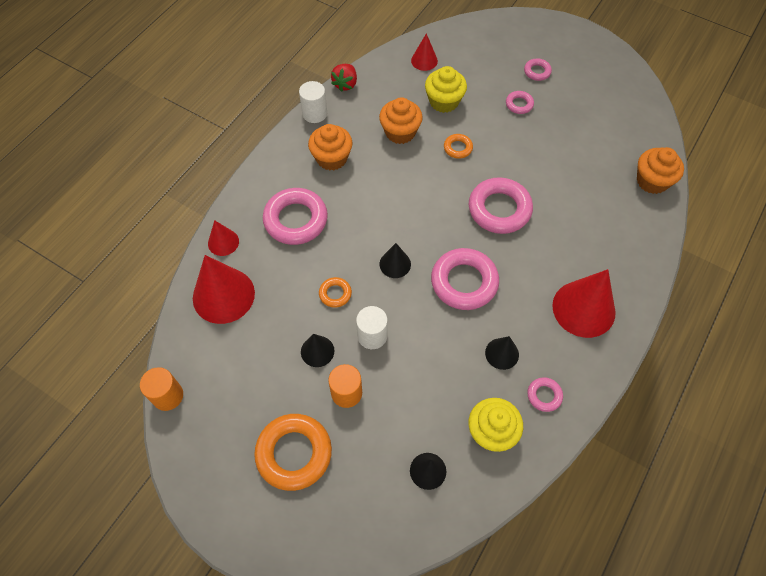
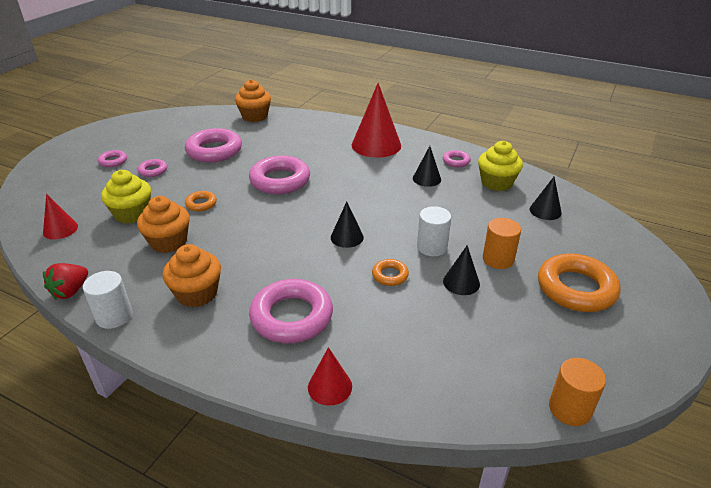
camera: 95 degrees left, 25 degrees down
red cone [193,255,255,324] -> none
red strawberry [331,64,357,92] -> red strawberry turned 105 degrees clockwise [43,263,88,299]
pink ring [431,248,499,310] -> pink ring moved to [185,128,242,162]

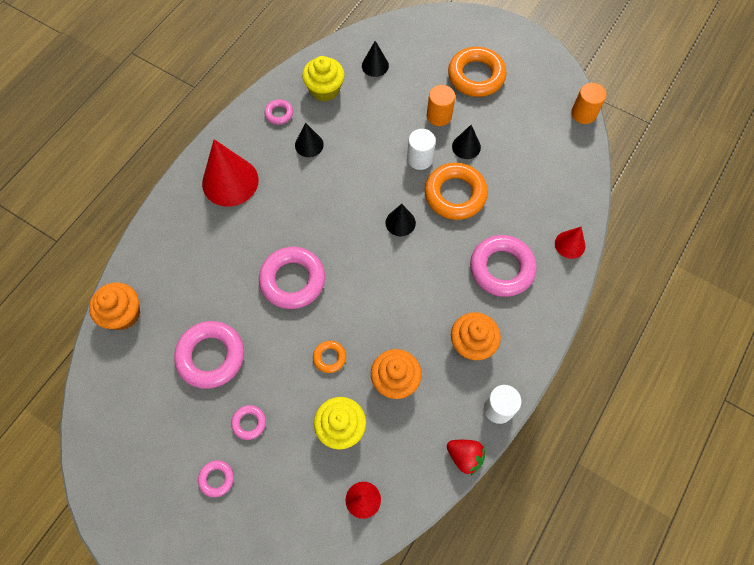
camera: 85 degrees left, 30 degrees up
orange ring [372,259,409,286] -> orange ring [425,163,488,220], size x2.07

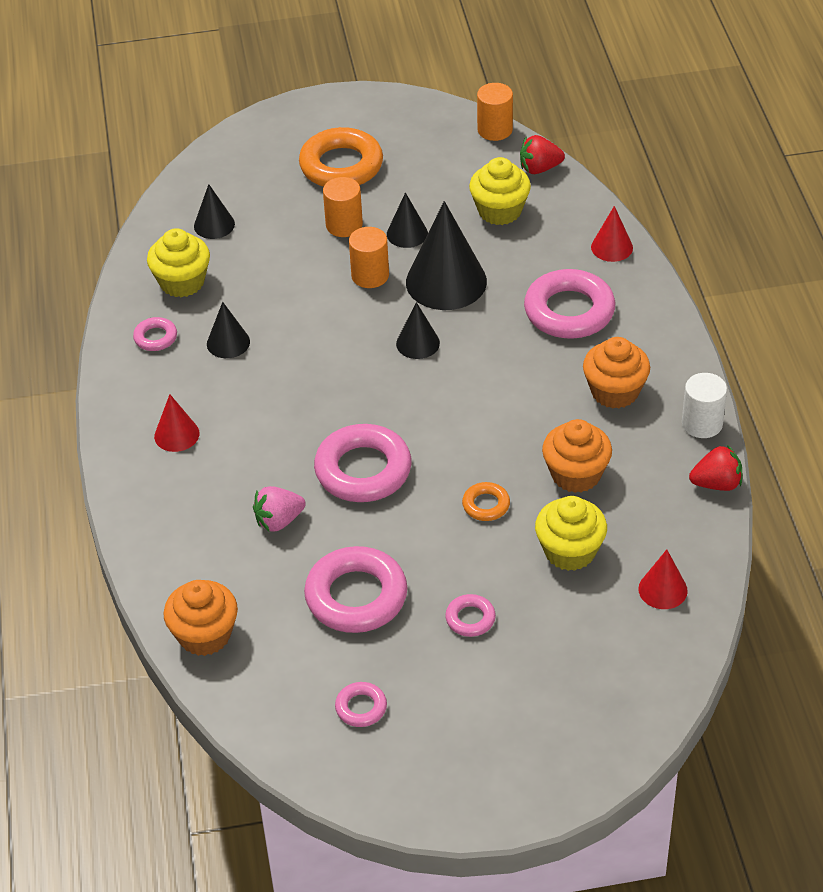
camera: 40 degrees left, 20 degrees down
pink ring [198,460,234,497] -> pink ring moved to [335,682,387,727]
red cone [202,139,259,207] -> red cone [154,394,199,452], size x0.52
white cylinder [407,129,436,170] -> orange cylinder [349,227,389,288]
orange ring [425,163,488,220] -> black cone [406,201,487,310]
none -> pink strawberry [253,486,306,532]
none -> yellow cupcake [469,157,531,225]
none -> red strawberry [520,135,565,174]

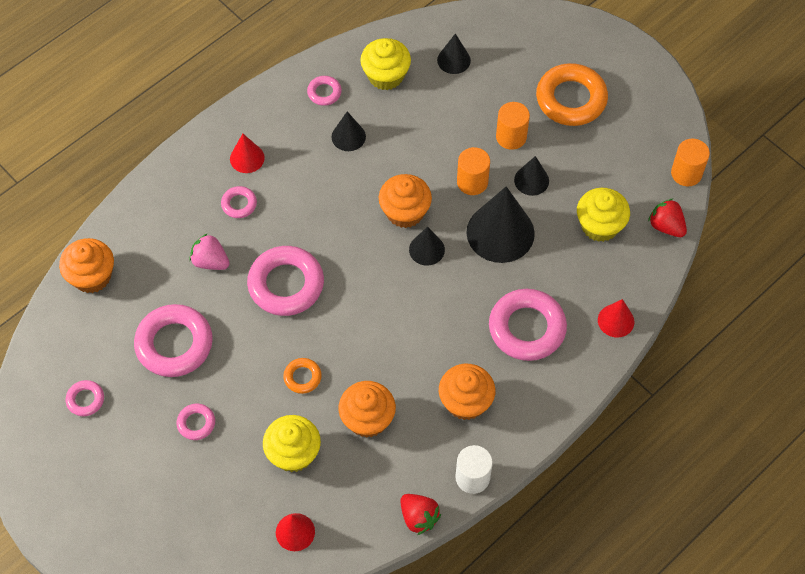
camera: 55 degrees right, 15 degrees up
none -> pink ring [221,186,257,218]
none -> orange cupcake [379,174,432,228]

